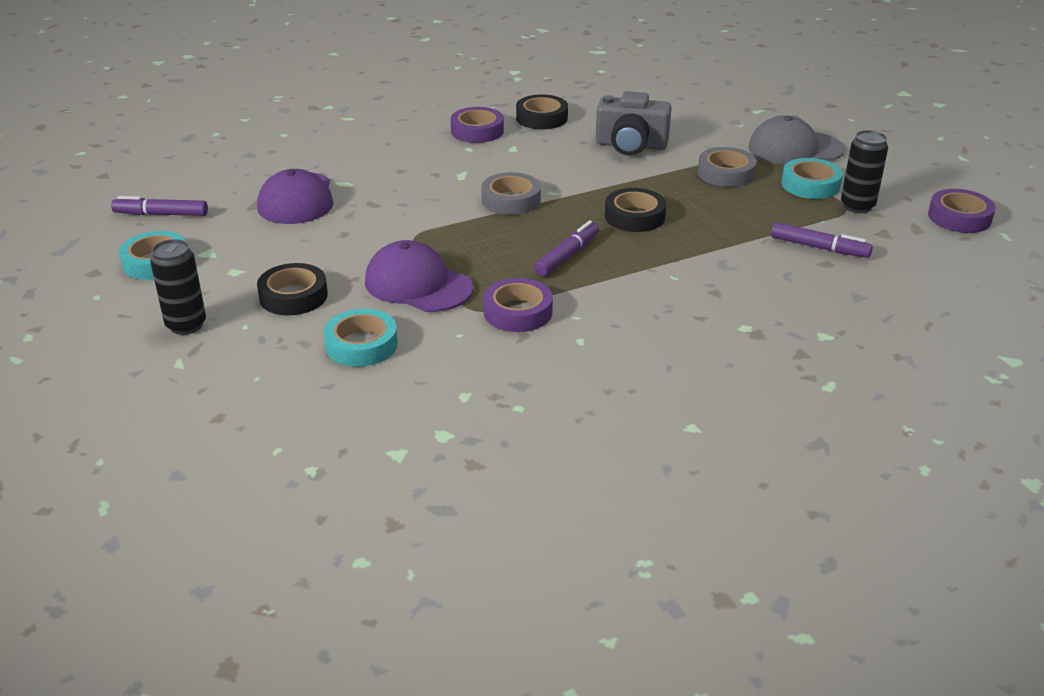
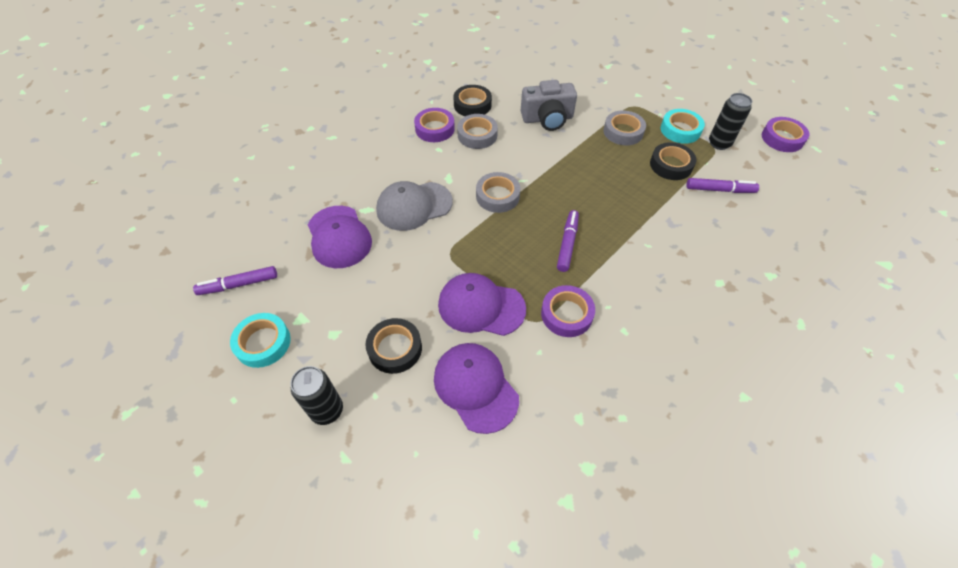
camera: 20 degrees left, 20 degrees up
turquoise tape [324,309,398,367] -> purple cap [434,343,519,434]
black tape [605,188,666,232] -> black tape moved to [650,142,696,180]
grey cap [749,115,845,165] -> grey cap moved to [376,181,453,231]
none -> grey tape [457,114,498,149]

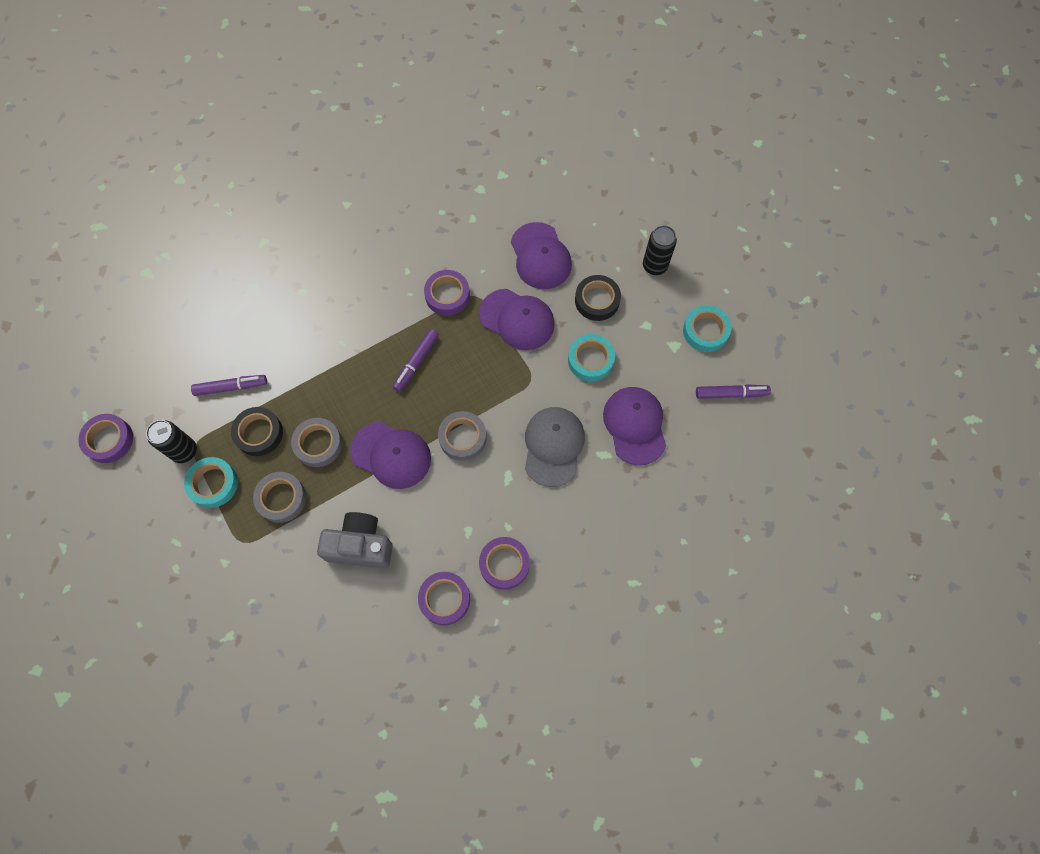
camera: 165 degrees left, 15 degrees up
grey cap [376,181,453,231] -> grey cap turned 75 degrees counterclockwise [525,407,585,487]
black tape [453,85,492,116] -> purple tape [418,572,470,625]
grey tape [457,114,498,149] -> grey tape moved to [291,418,342,467]
purple marker [686,178,759,193] -> purple marker turned 150 degrees clockwise [191,375,267,396]
none -> purple cap [350,421,431,489]
none -> turquoise tape [568,334,615,382]

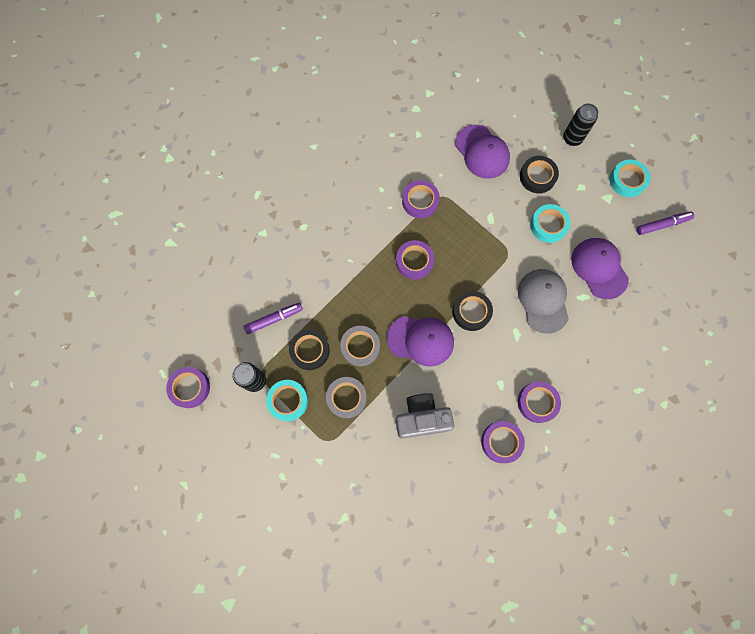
camera: 15 degrees left, 5 degrees up
purple marker [393,329,439,392] -> purple tape [396,240,434,280]
grey tape [438,411,487,461] -> black tape [452,291,493,331]
purple cap [479,289,555,350] -> none

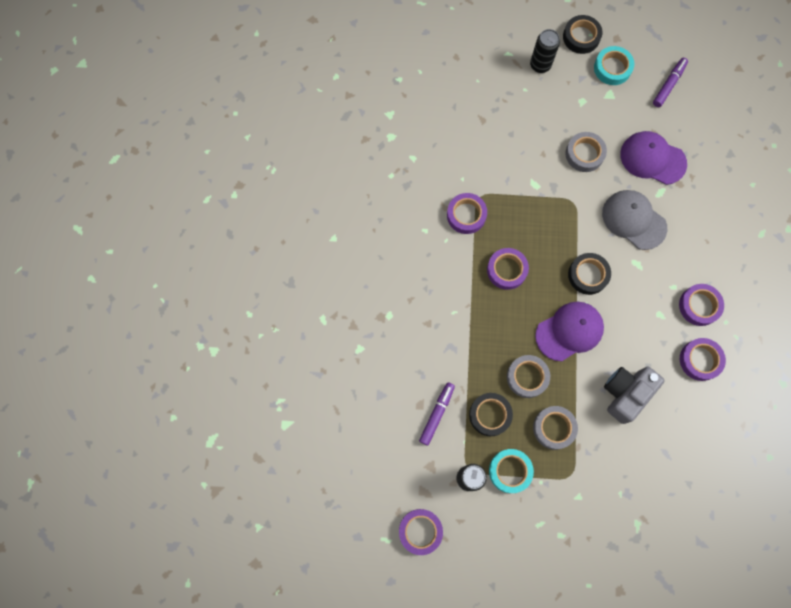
camera: 40 degrees left, 0 degrees up
purple cap [455,125,510,179] -> none
black tape [520,156,559,193] -> black tape moved to [563,15,602,54]
turquoise tape [530,204,571,243] -> grey tape [566,132,607,172]

